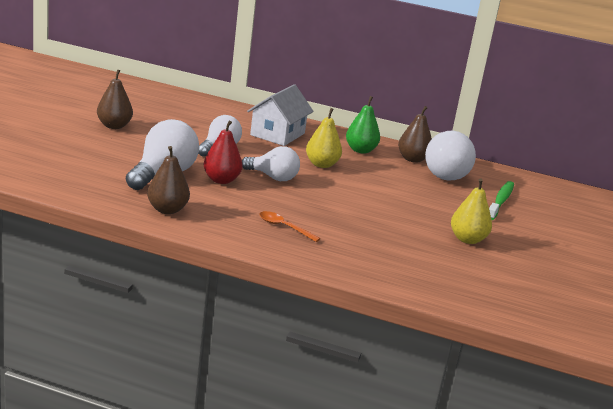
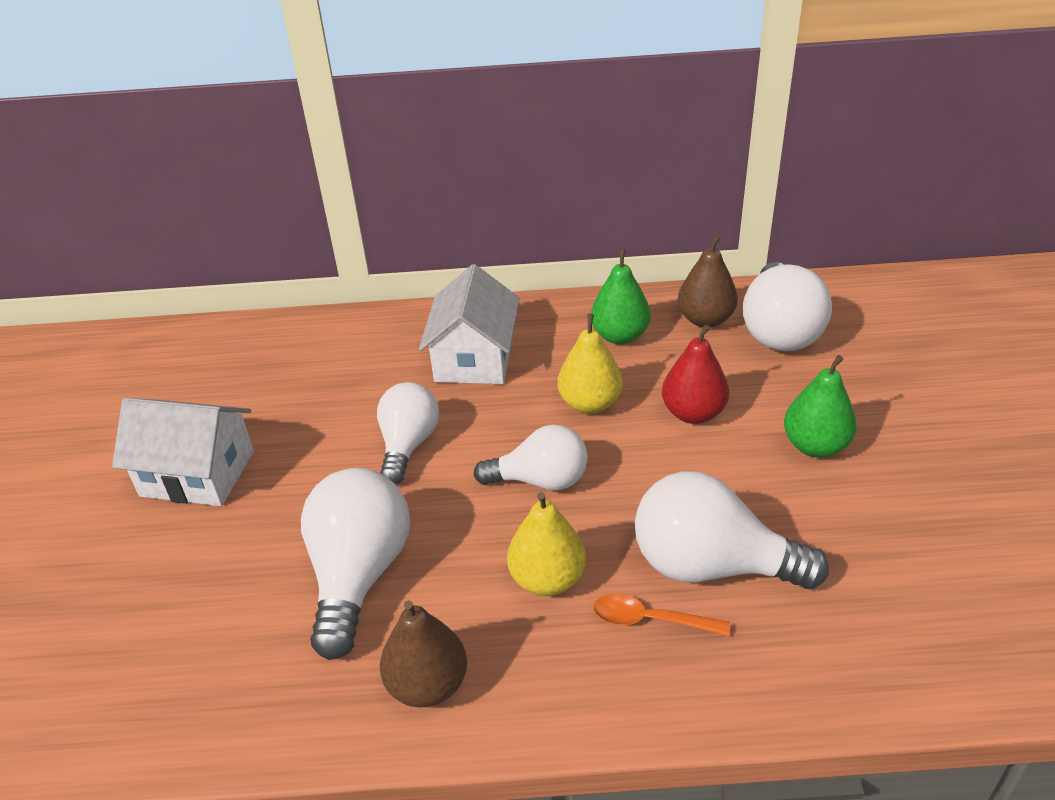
camera: 15 degrees left, 15 degrees up
brown pear [97,69,133,129] -> white house [112,398,254,506]
red pear [204,121,243,184] -> red pear moved to [662,325,729,424]
yellow pear [451,178,492,244] -> yellow pear moved to [507,492,586,596]
green toothbrush [489,181,514,220] -> none
none -> white light bulb [635,471,829,589]
none -> green pear [784,355,857,458]

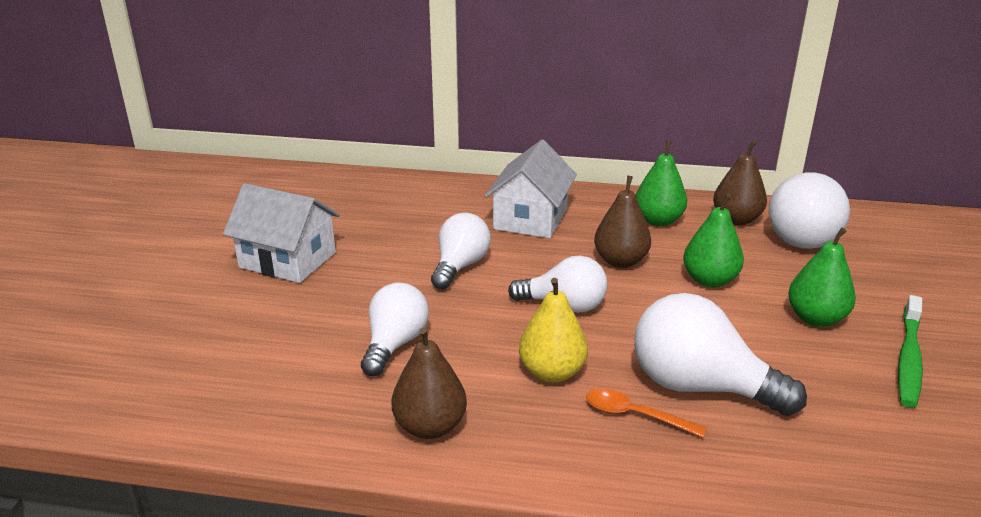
camera: 10 degrees right, 10 degrees down
white light bulb [301,468,410,660] -> white light bulb [361,282,429,376], size x0.67
yellow pear [558,314,623,414] -> brown pear [594,175,651,268]
red pear [662,325,729,424] -> green pear [683,194,744,288]
none -> green toothbrush [898,295,923,408]

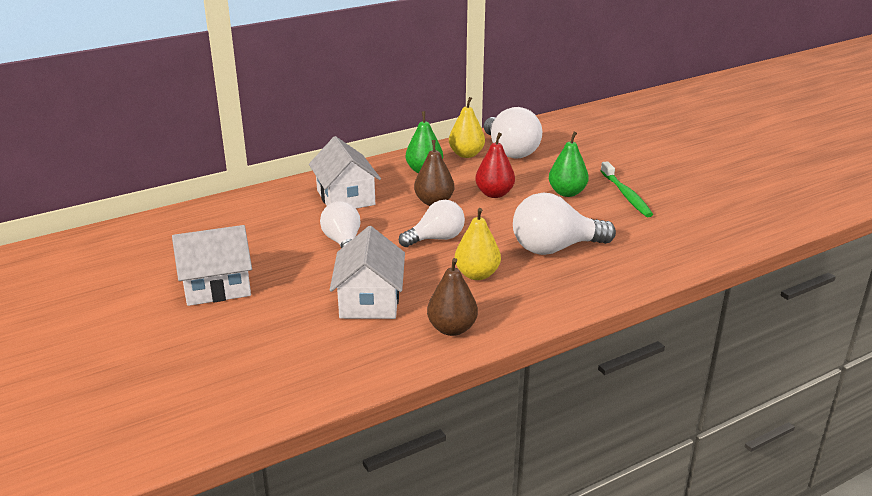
camera: 40 degrees left, 0 degrees up
white light bulb [361,282,429,376] -> white house [330,226,405,319]
orange spoon [586,388,707,438] -> none
green pear [683,194,744,288] -> red pear [475,133,515,198]
brown pear [713,140,767,225] -> yellow pear [449,97,485,158]

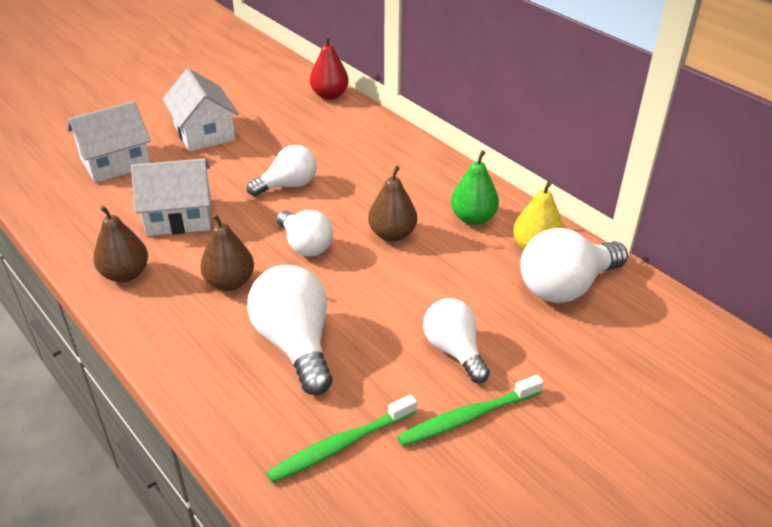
camera: 80 degrees right, 10 degrees up
white house [309,136,381,208] -> white house moved to [67,101,151,183]
yellow pear [455,208,501,280] -> brown pear [200,213,254,291]
red pear [475,133,515,198] -> red pear moved to [310,36,349,100]
green pear [549,132,589,197] -> white light bulb [423,298,490,383]
none -> green toothbrush [267,394,417,483]

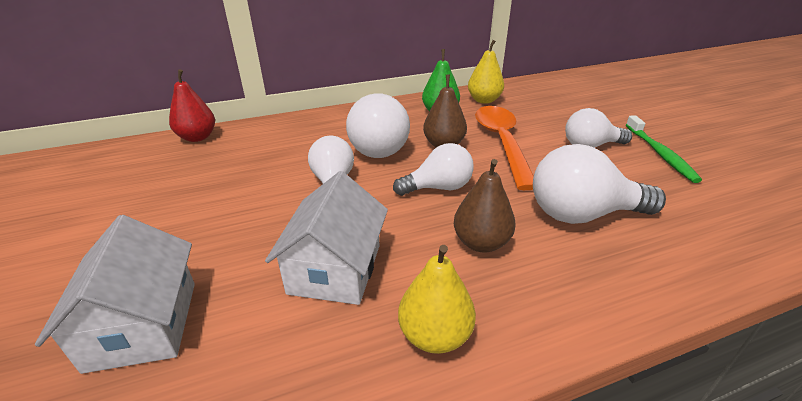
camera: 70 degrees left, 5 degrees down
brown pear [94,206,148,282] -> yellow pear [398,245,476,354]
white house [163,68,239,152] -> none
green toothbrush [267,394,417,483] -> none
white light bulb [520,228,628,303] -> white light bulb moved to [346,93,410,158]
none -> orange spoon [475,106,534,190]

